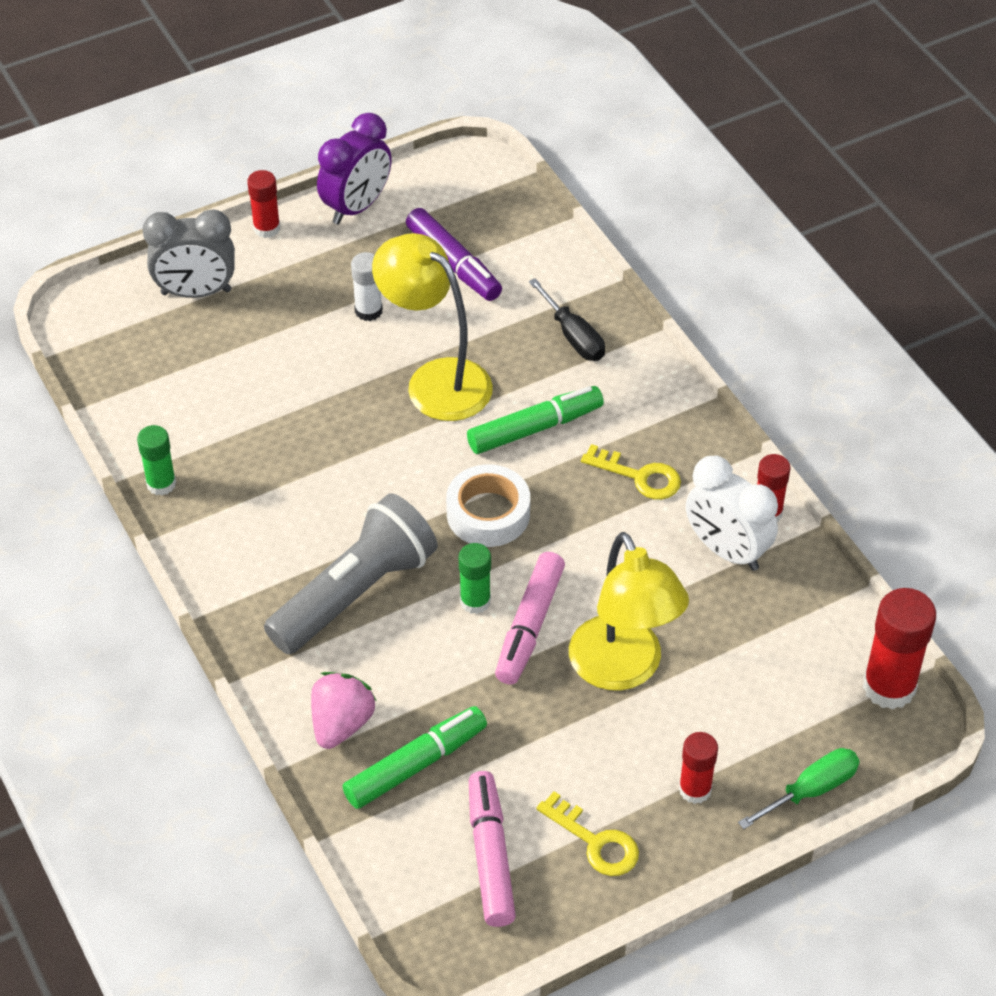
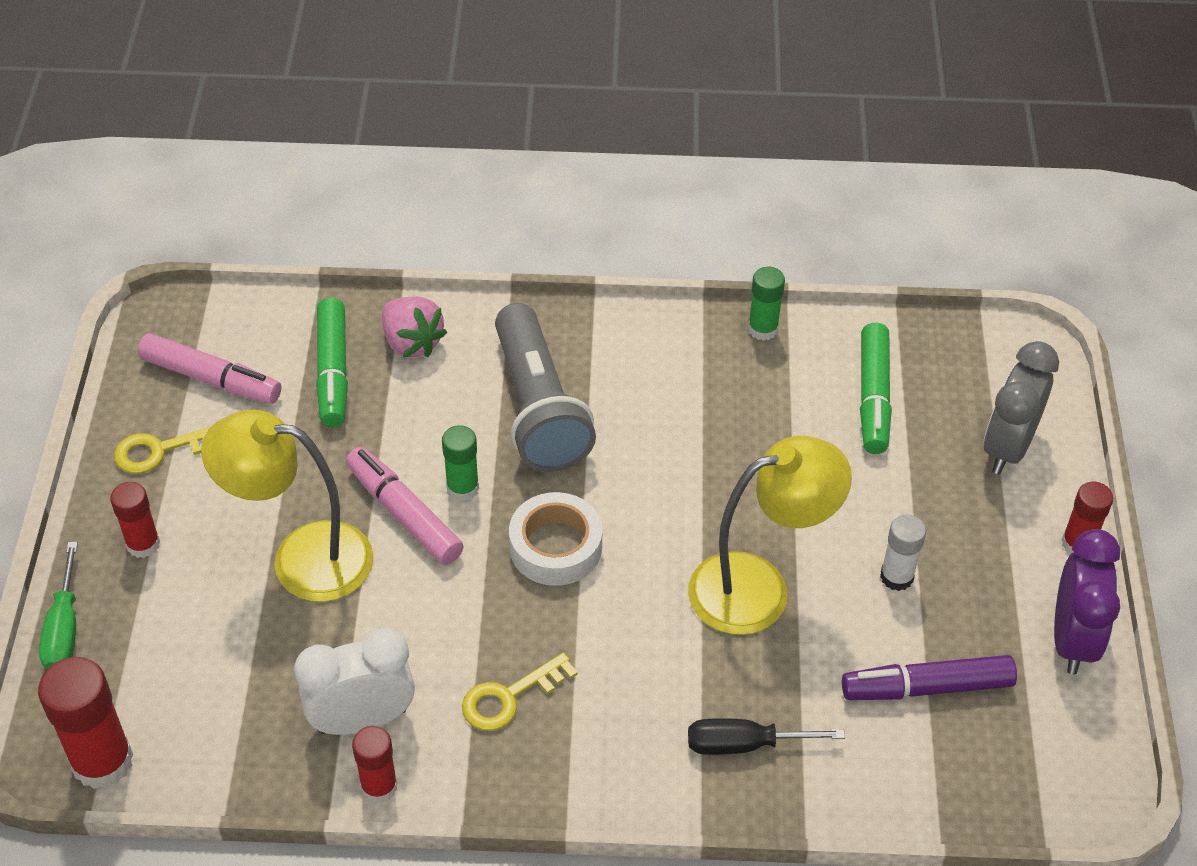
camera: 120 degrees right, 0 degrees up
purple clock [317,113,392,224] -> purple clock turned 150 degrees counterclockwise [1054,529,1120,674]
green marker [467,386,604,454] -> green marker moved to [860,323,892,454]

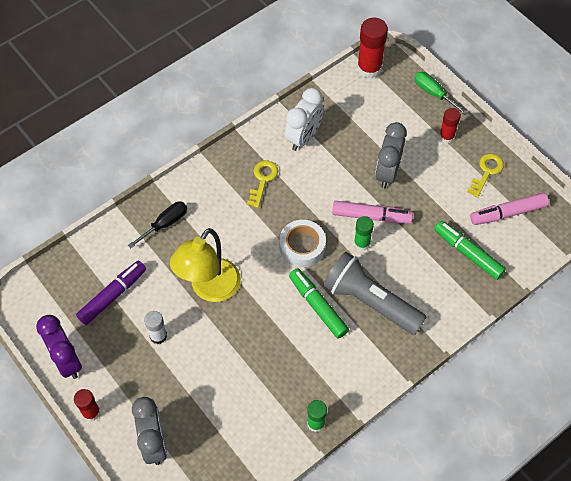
camera: 140 degrees right, 10 degrees up
yellow lamp [201,410,374,602] -> grey clock [375,122,407,189]
red glue stick [352,726,397,803] -> none
pink strawberry [382,297,447,357] -> none
green marker [860,323,892,454] -> green marker moved to [289,268,349,339]

